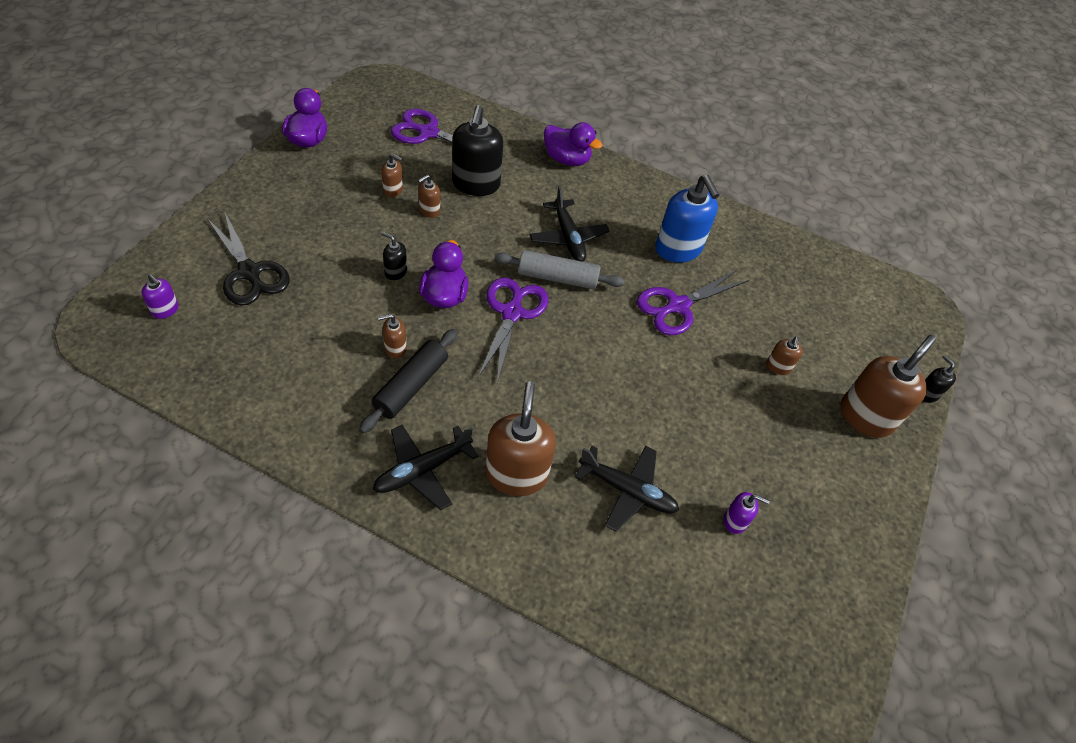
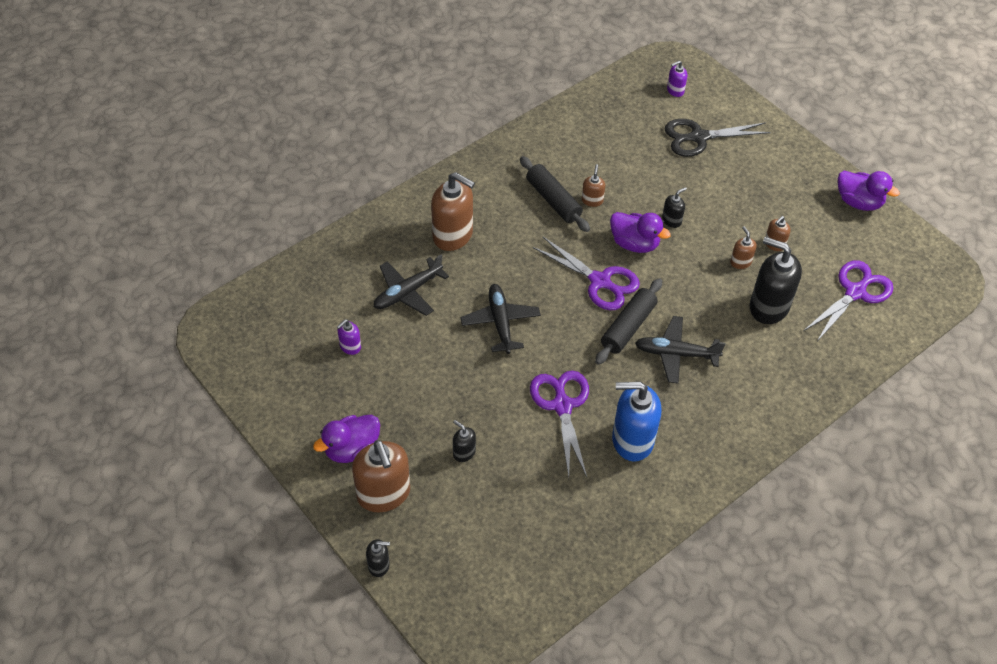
camera: 120 degrees right, 0 degrees up
black plane [373,425,479,510] -> black plane moved to [460,284,541,354]
grey rolling pin [494,250,625,289] -> black rolling pin [595,278,662,365]
purple duck [544,122,602,166] -> purple duck moved to [313,415,380,463]
brown soap dispenser [766,336,803,375] -> black soap dispenser [453,420,476,462]

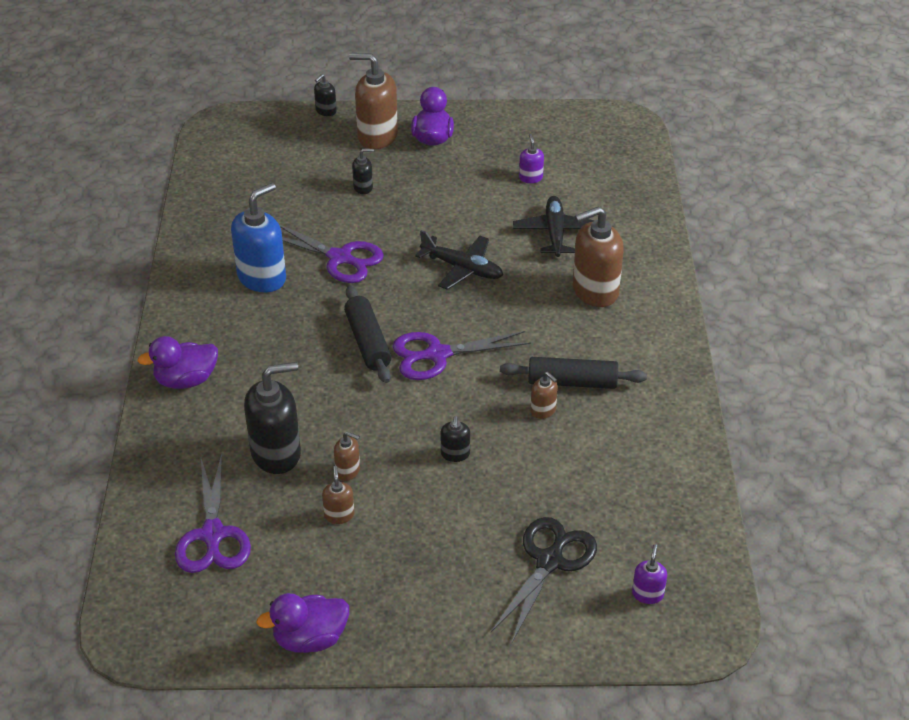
camera: 130 degrees right, 10 degrees down
purple duck [610,212,671,253] -> purple duck moved to [138,336,218,389]
black plane [635,316,725,383] -> none

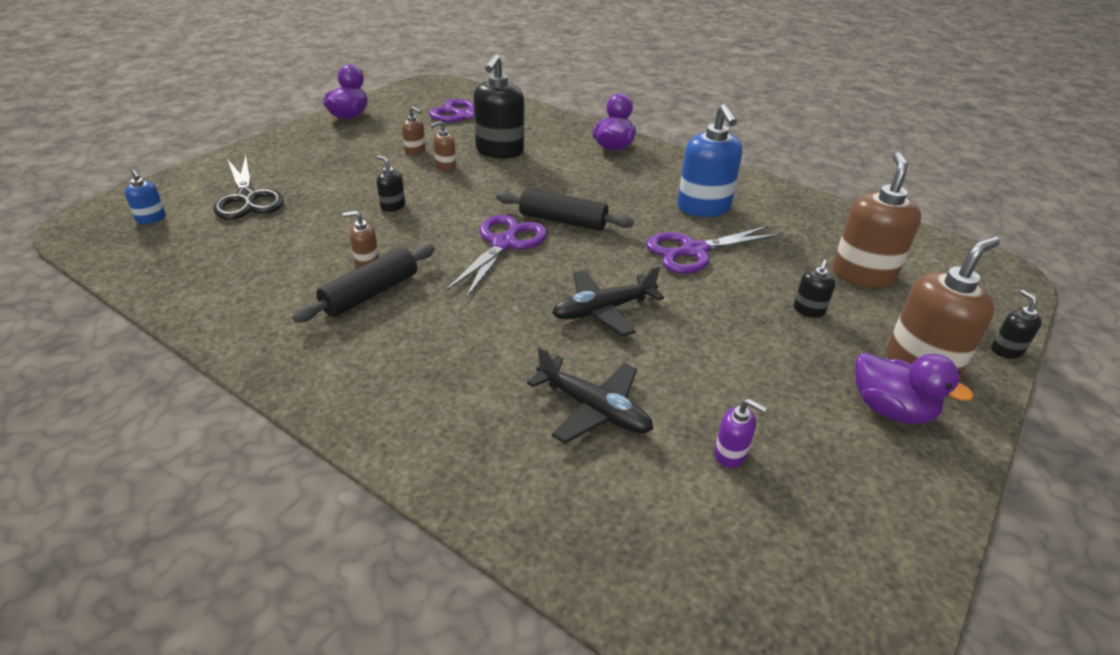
camera: 125 degrees right, 5 degrees down
brown soap dispenser [573,206,624,307] -> brown soap dispenser moved to [833,152,921,288]
purple soap dispenser [632,544,667,604] -> blue soap dispenser [125,169,166,224]

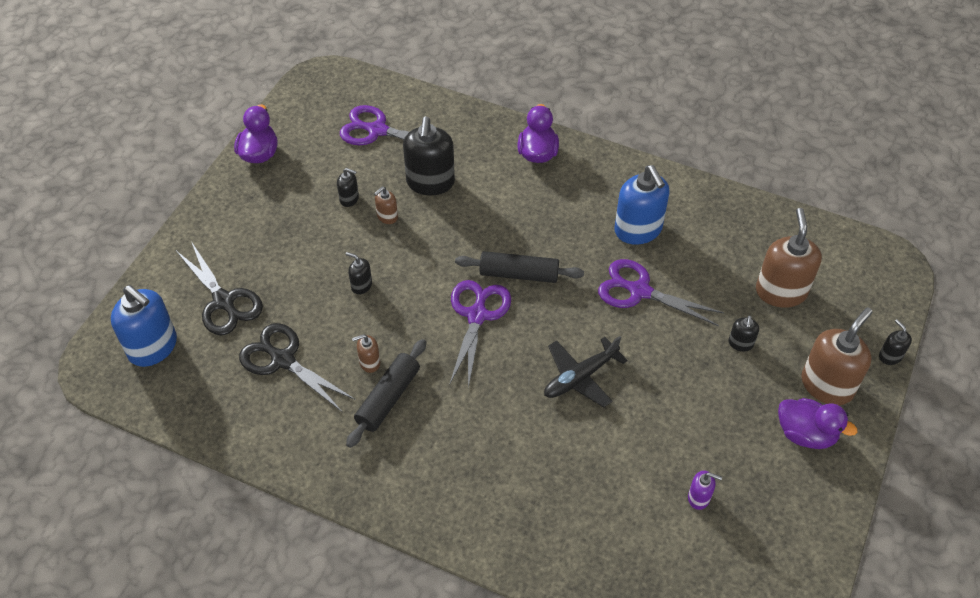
camera: 10 degrees left, 15 degrees up
blue soap dispenser [125,169,166,224] -> blue soap dispenser [111,285,177,367], size x2.10
brown soap dispenser [402,107,426,155] -> black soap dispenser [337,168,359,207]
black plane [527,346,653,444] -> none
purple scissors [646,225,781,273] -> purple scissors turned 60 degrees clockwise [598,259,724,326]
none -> black scissors [239,323,356,412]

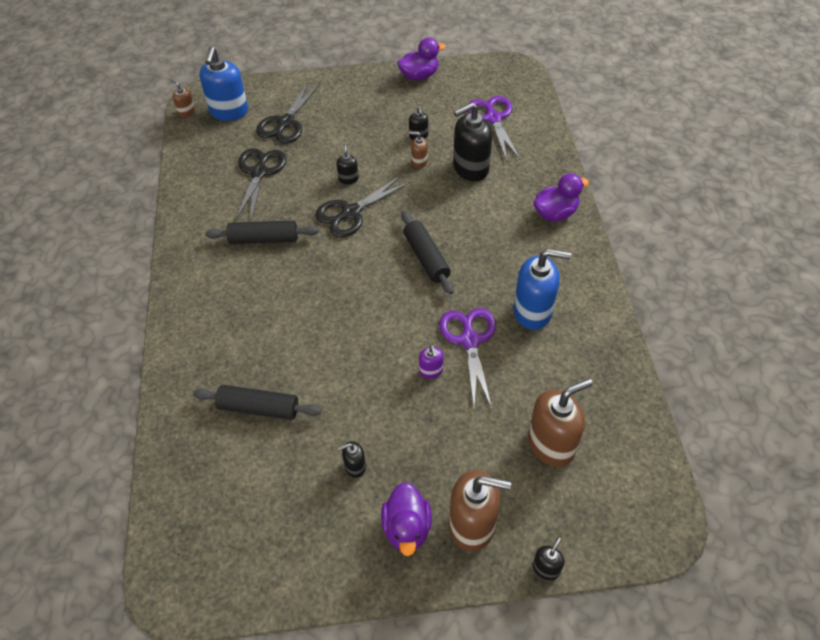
camera: 60 degrees right, 0 degrees up
brown soap dispenser [352,334,380,373] -> brown soap dispenser moved to [171,79,195,117]
purple scissors [449,280,511,388] -> none
black plane [544,336,628,407] -> none
blue soap dispenser [614,165,670,245] -> blue soap dispenser turned 120 degrees counterclockwise [514,249,571,330]
purple soap dispenser [688,471,722,510] -> purple soap dispenser moved to [419,345,444,379]
black soap dispenser [728,316,759,351] -> black soap dispenser moved to [338,441,366,478]
none -> black rolling pin [193,385,322,420]
none -> black scissors [315,175,411,237]

